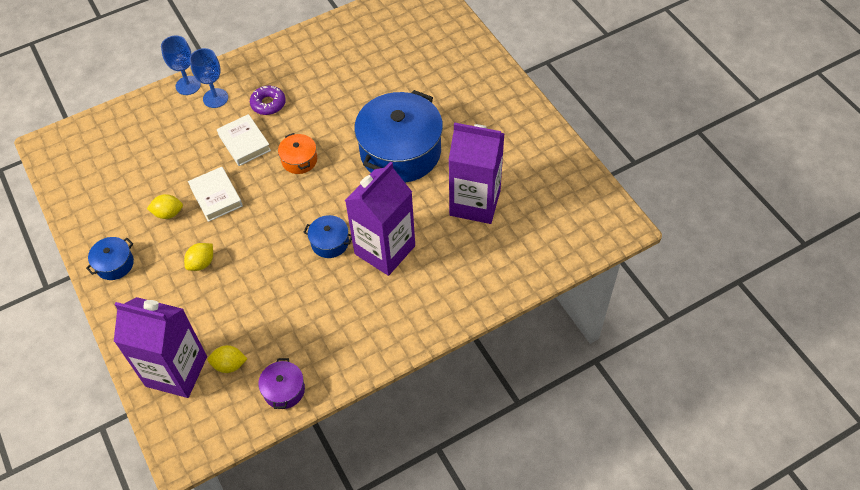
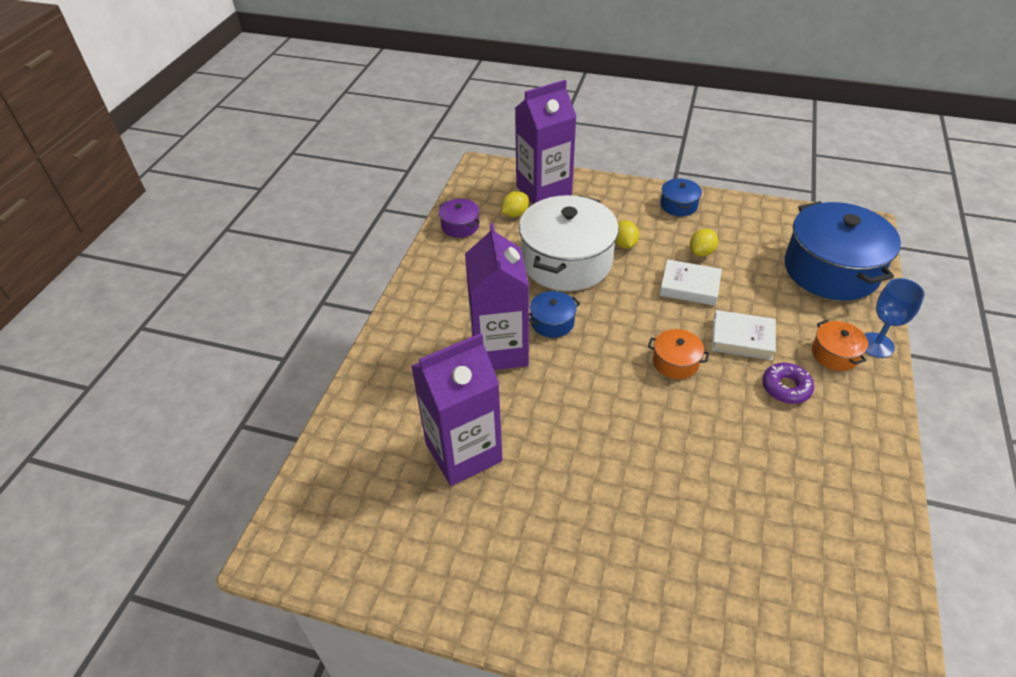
camera: 135 degrees right, 10 degrees down
blue goblet [190,48,228,108] -> orange pot [812,320,868,371]
blue pot [354,90,443,183] -> blue pot moved to [784,201,901,301]
none -> white pot [519,195,619,291]

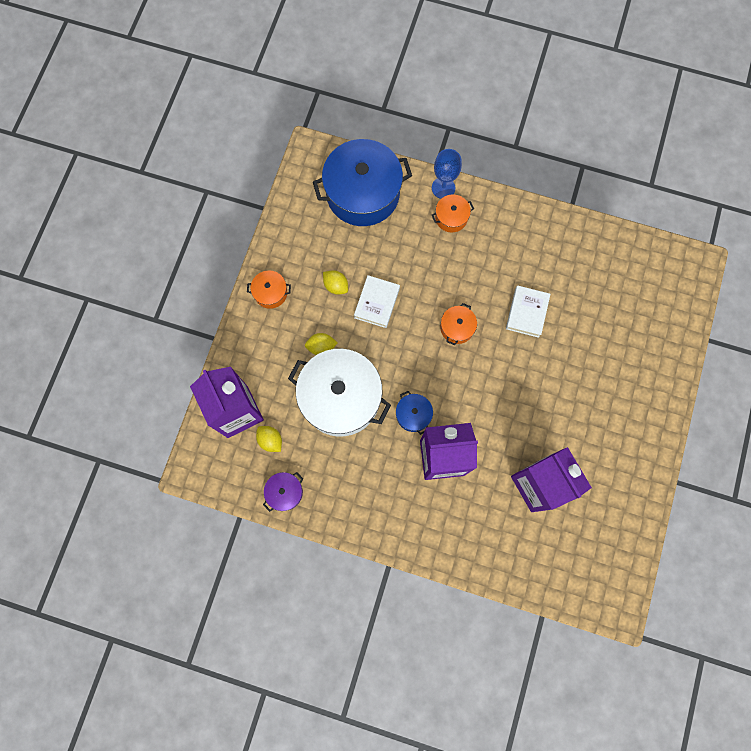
camera: 90 degrees left, 30 degrees up
blue pot [660,178,702,216] -> orange pot [247,270,291,309]
white book [711,310,776,360] -> white book moved to [506,285,551,338]
purple donut [762,363,814,404] -> none

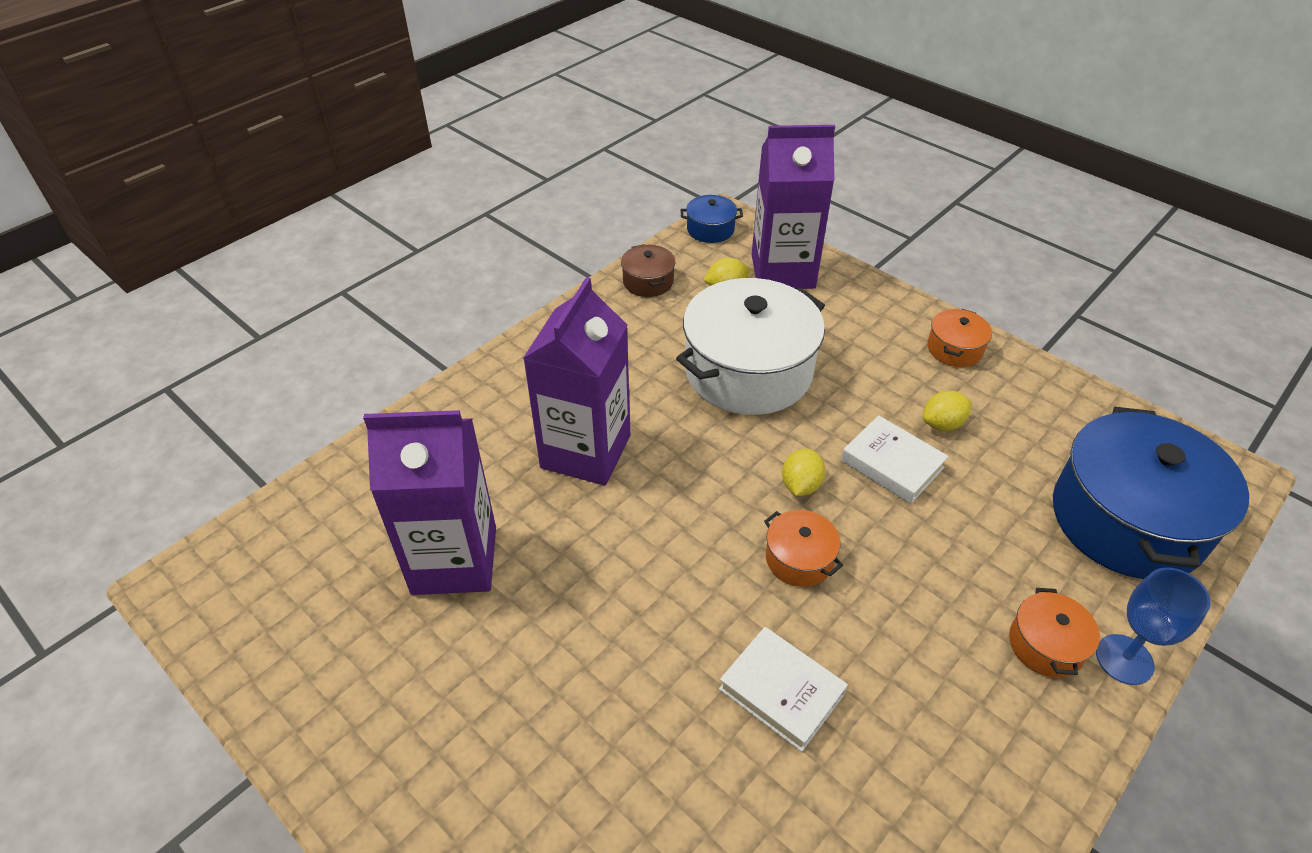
camera: 115 degrees right, 30 degrees down
purple pot [263,472,303,512] -> brown pot [621,244,675,297]
yellow lemon [305,333,337,355] -> yellow lemon moved to [782,449,825,496]
blue pot [396,391,433,435] -> blue pot moved to [680,195,743,243]

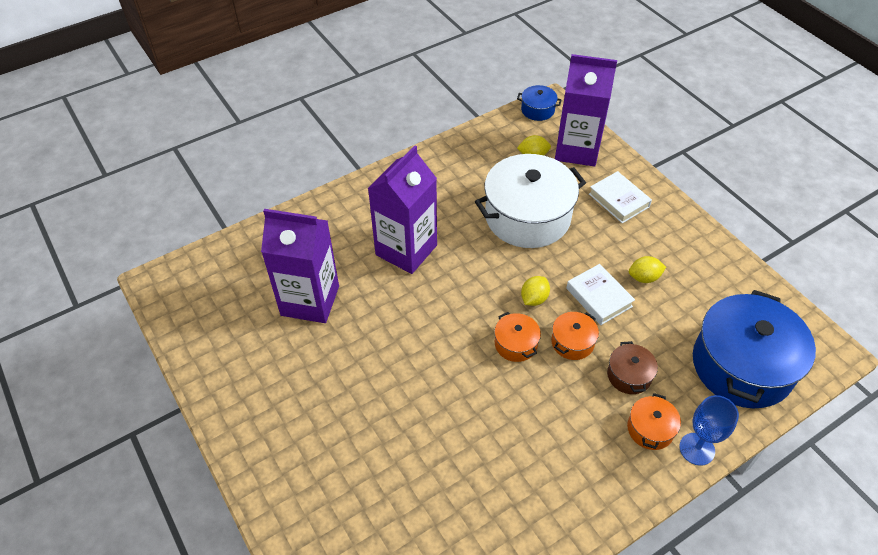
camera: 15 degrees right, 5 degrees up
brown pot [621,244,675,297] -> brown pot moved to [607,341,658,394]
white book [719,627,848,752] -> white book moved to [589,171,652,223]
orange pot [927,309,992,367] -> orange pot moved to [551,312,599,360]

